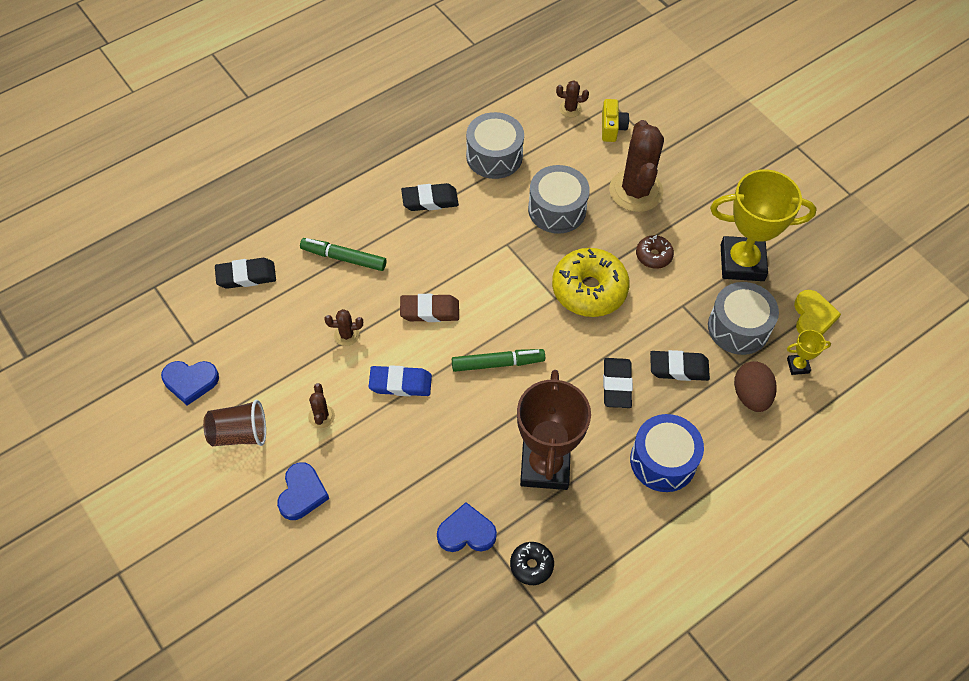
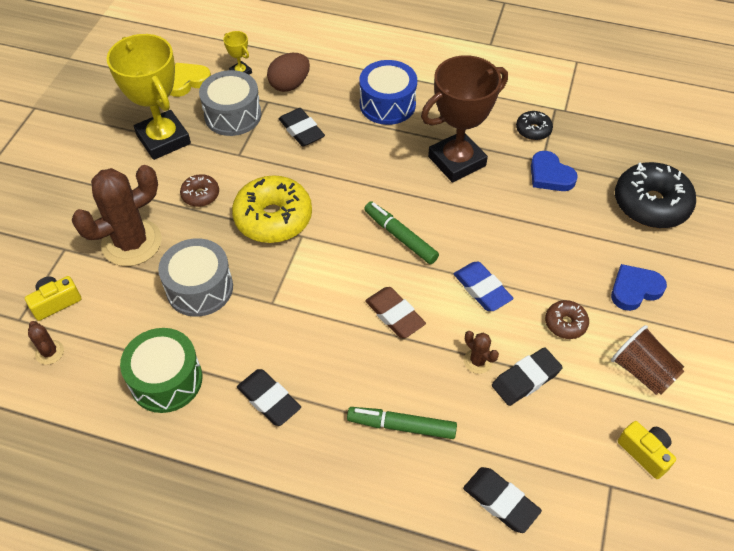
camera: 125 degrees left, 5 degrees down
blue heart [161,361,219,406] -> yellow camera [618,421,676,479]
green marker [300,238,386,271] -> green marker turned 120 degrees clockwise [347,407,457,439]
brown cactus [308,383,335,428] -> brown donut [545,300,589,339]
grey drum [466,112,524,179] -> green drum [120,328,202,413]
black eraser [603,358,633,408] -> black eraser moved to [492,347,563,406]
none -> black donut [615,162,696,228]

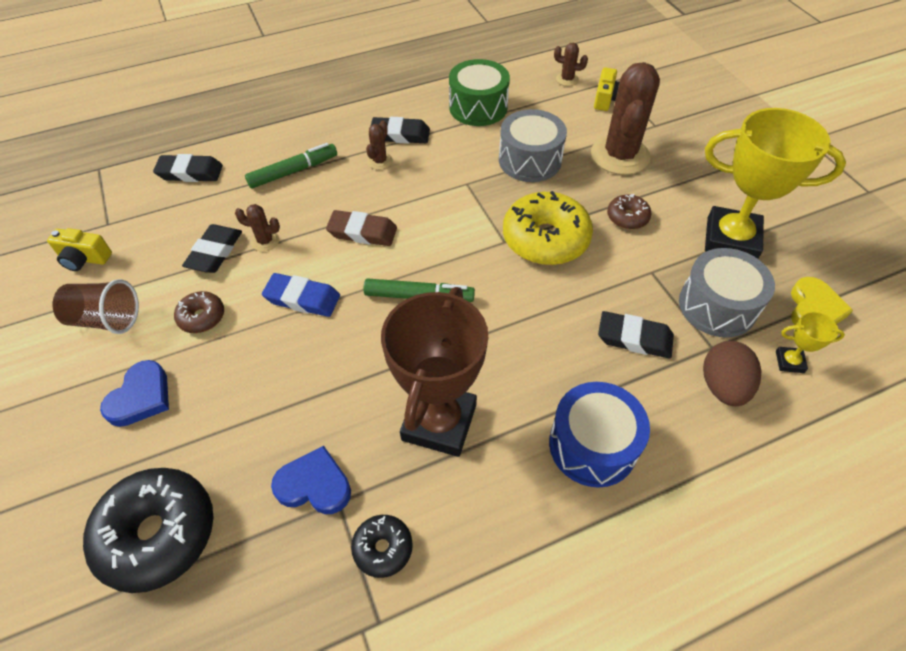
camera: 140 degrees right, 0 degrees up
none -> brown cactus [366,120,393,170]

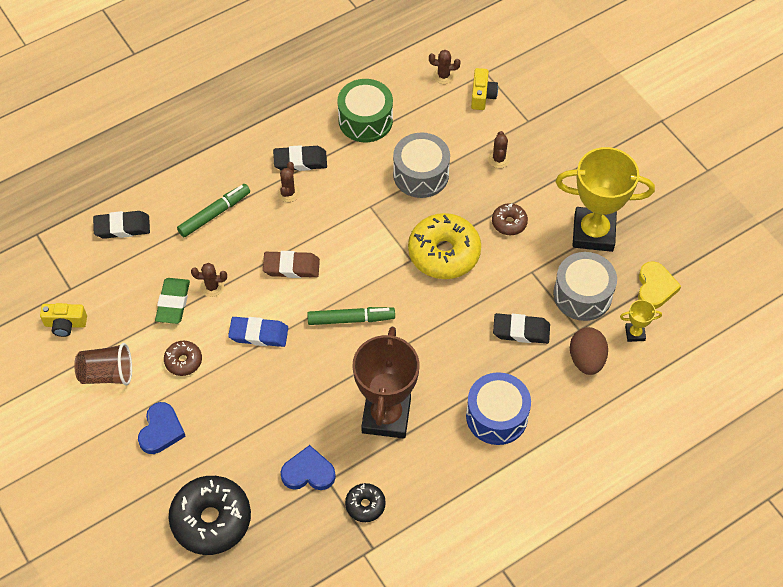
camera: 10 degrees left, 5 degrees up
black eraser [182,224,242,273] -> green eraser [155,278,190,324]
brown cactus [591,62,660,175] -> brown cactus [488,131,510,168], size x0.43

